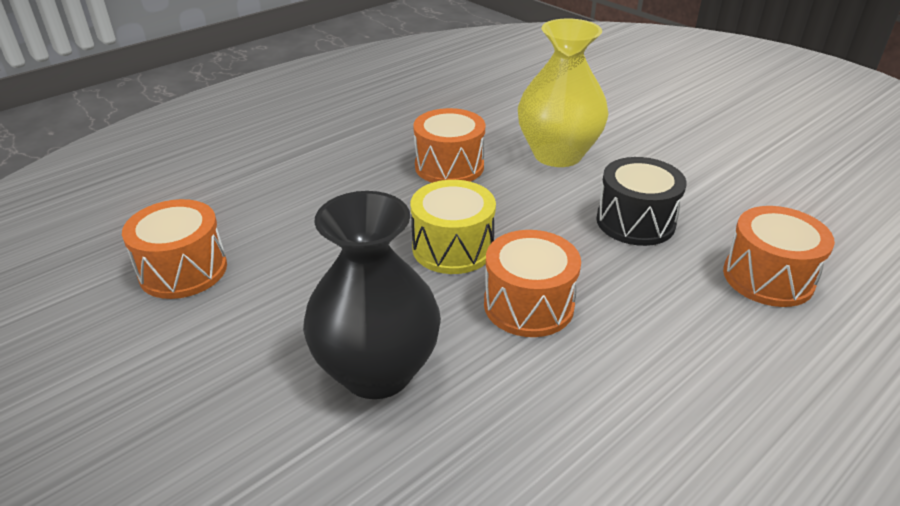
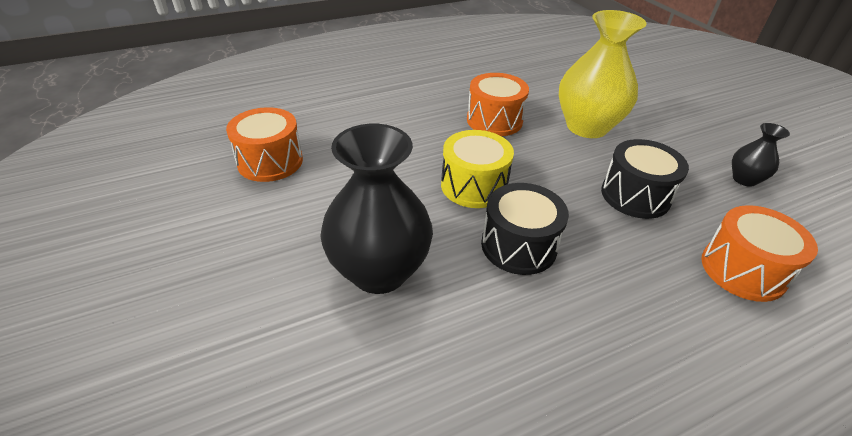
camera: 15 degrees right, 5 degrees up
orange drum [484,230,581,337] -> black drum [481,183,569,275]
none -> black vase [732,123,790,187]

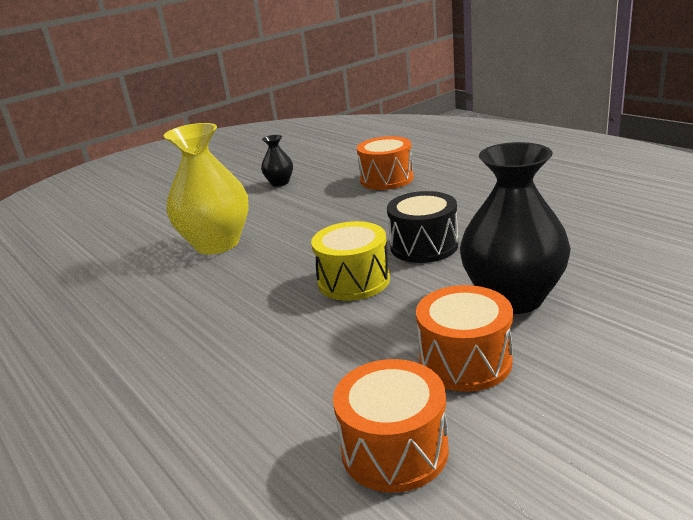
camera: 100 degrees left, 15 degrees down
orange drum [467,73,529,136] -> orange drum moved to [416,285,513,392]
black drum [601,139,689,219] -> none

